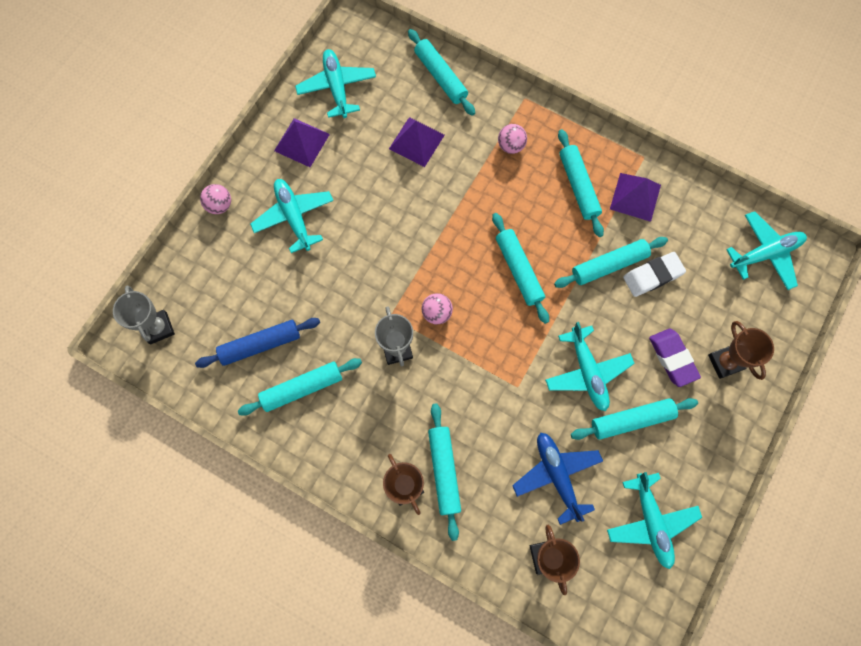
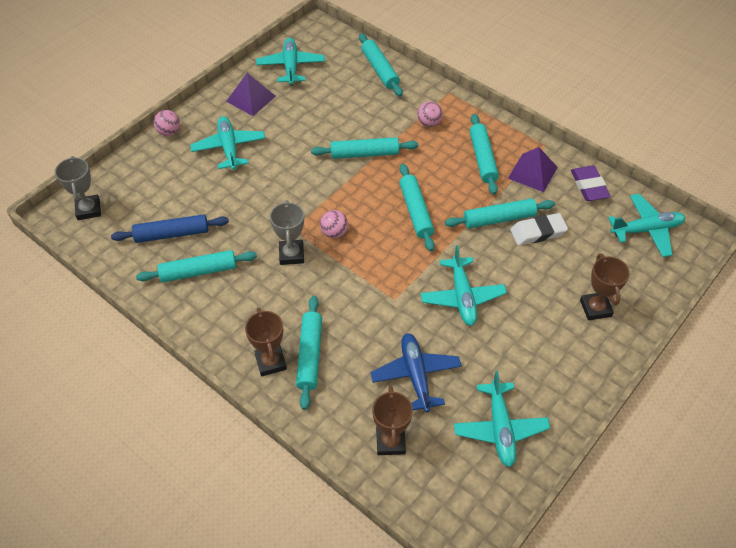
camera: 10 degrees right, 20 degrees down
purple pyramid [389,117,444,167] -> none
turquoise rolling pin [571,398,698,440] -> turquoise rolling pin moved to [311,137,418,159]
purple eraser [649,329,701,387] -> purple eraser moved to [571,166,611,201]

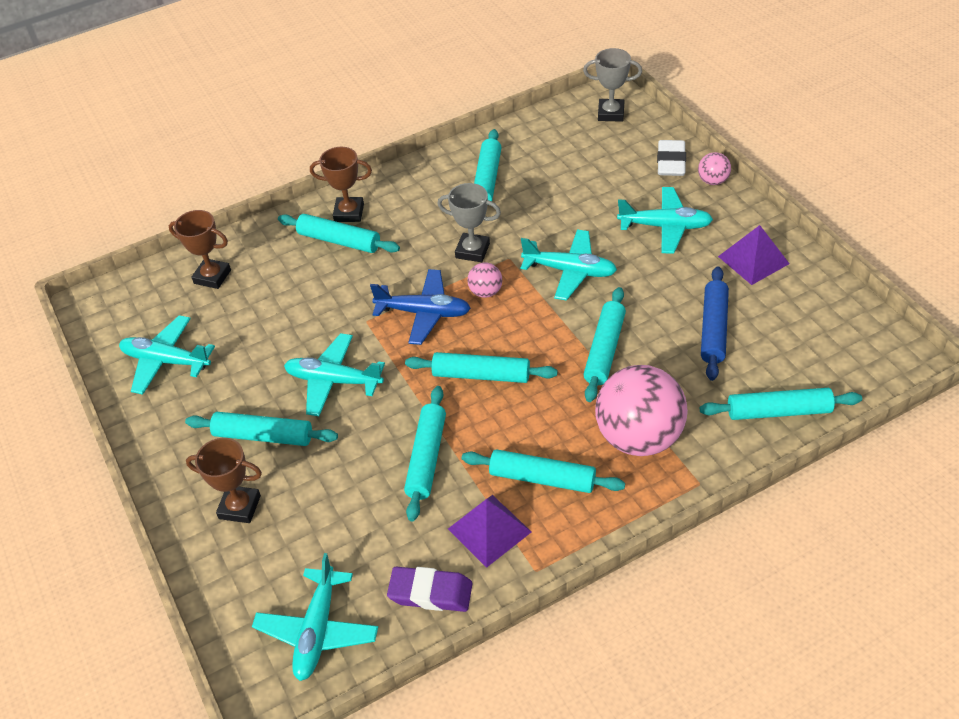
camera: 115 degrees right, 5 degrees down
blue rolling pin [111,214,229,243] -> blue rolling pin moved to [701,266,729,381]
turquoise plane [256,38,325,85] -> turquoise plane moved to [521,229,617,301]
blue plane [370,333,462,412] -> blue plane moved to [370,269,471,345]
pink ball [417,101,443,127] -> pink ball [595,365,688,456], size x2.26
white eraser [510,213,568,245] -> white eraser moved to [657,140,686,176]
none -> turquoise rolling pin [185,412,338,446]

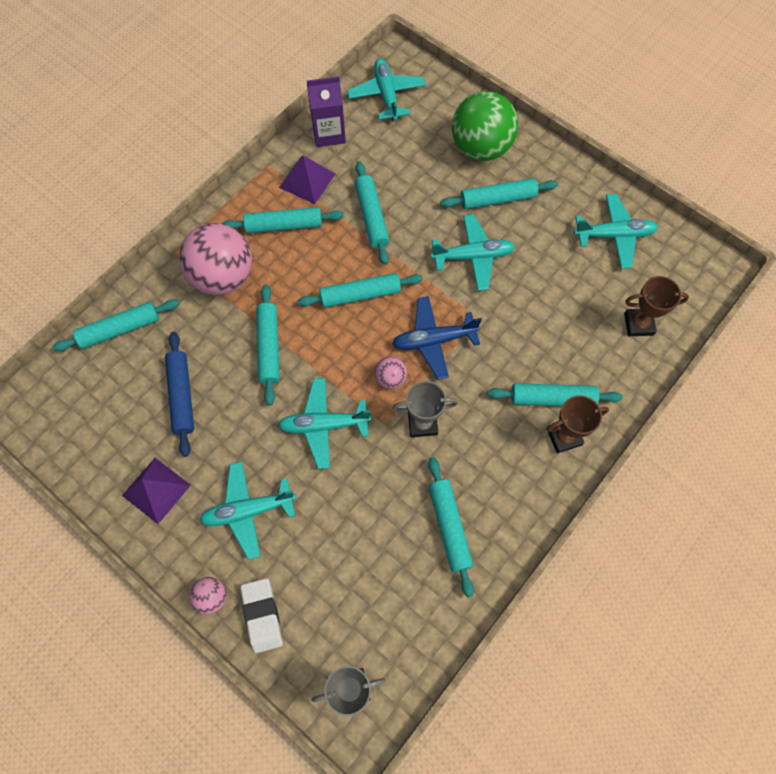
camera: 155 degrees right, 20 degrees up
brown trophy [186,438,262,523] -> green ball [452,91,518,161]
purple eraser [387,567,472,612] -> purple carton [307,76,346,147]

